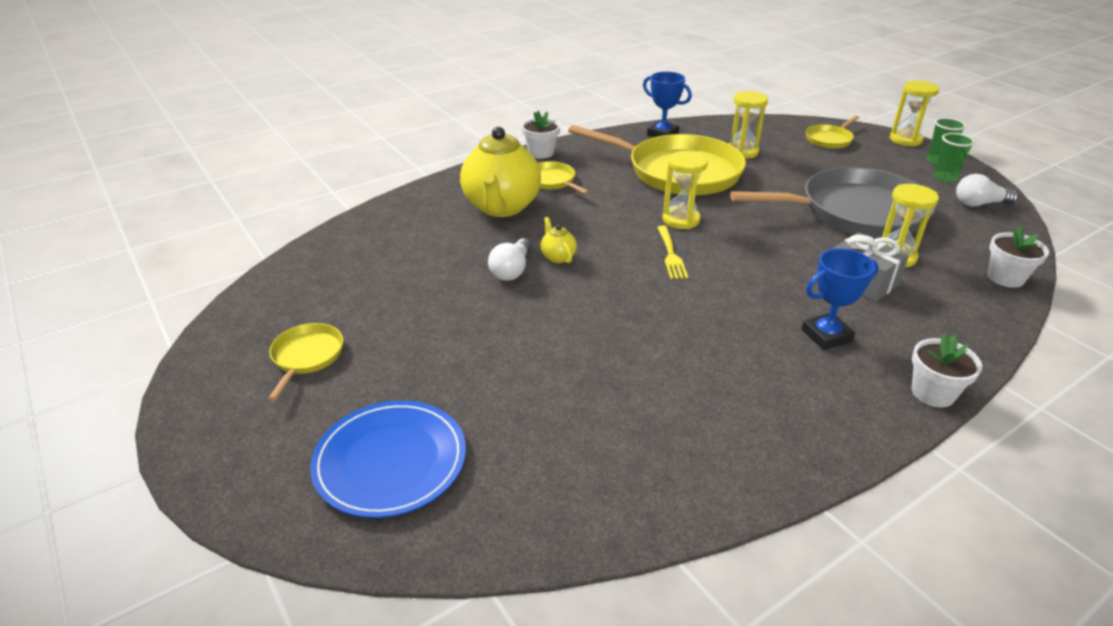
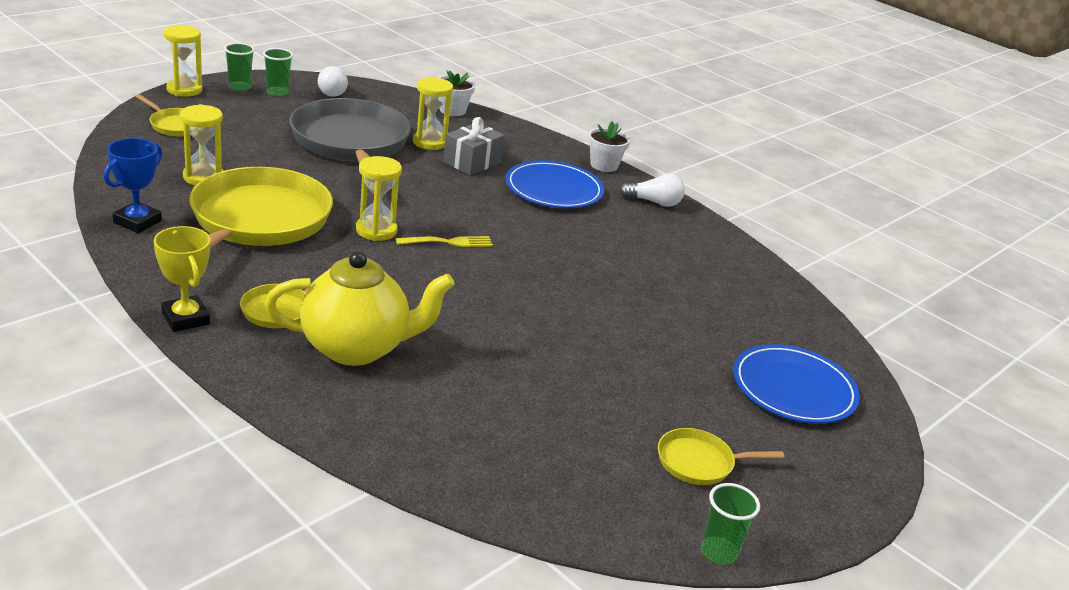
camera: 105 degrees left, 5 degrees down
white light bulb [488,238,532,281] -> white light bulb moved to [619,174,685,207]
white flower pot [521,111,561,159] -> yellow trophy [154,226,210,332]
yellow teapot [540,217,577,263] -> none
blue trophy [802,248,879,350] -> blue plate [506,160,604,208]
none -> green cup [701,483,760,564]

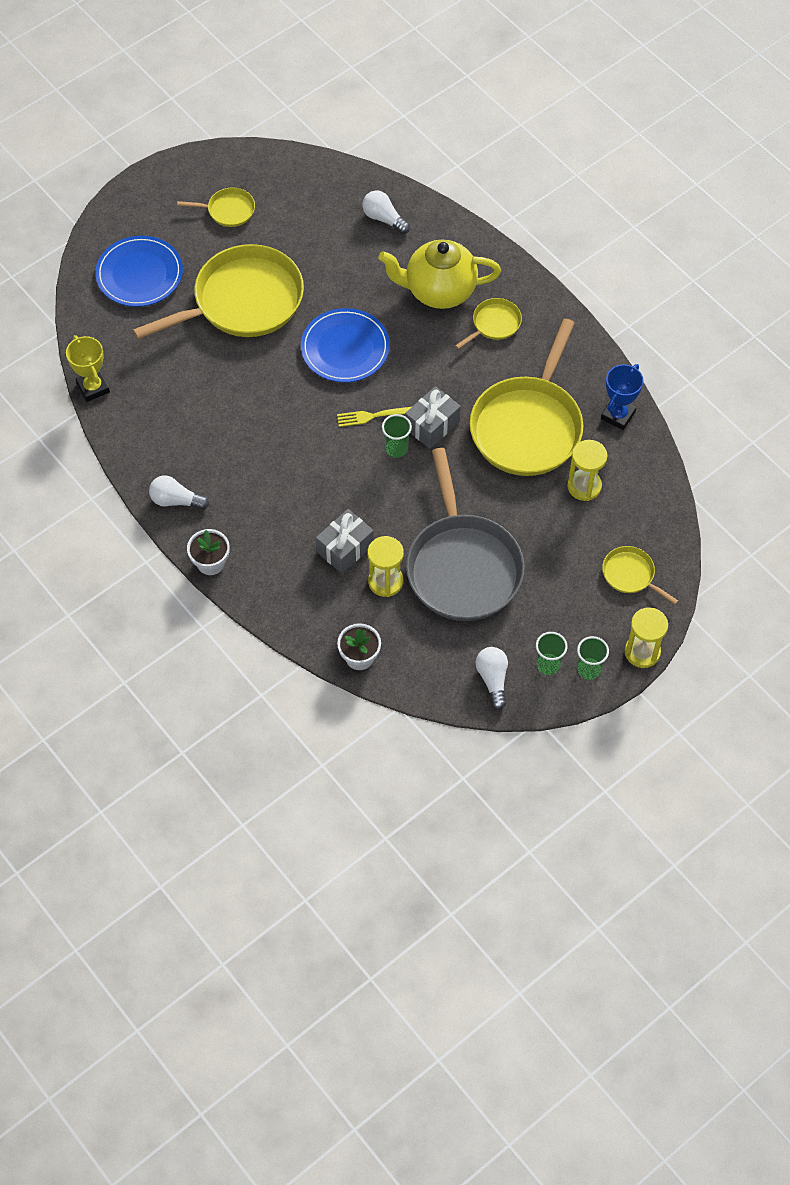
camera: 170 degrees left, 30 degrees up
yellow trophy [154,226,210,332] -> yellow trophy moved to [66,335,110,402]
yellow hourglass [356,156,402,241] -> grey gift [405,386,461,449]
blue plate [506,160,604,208] -> blue plate moved to [301,308,390,383]
green cup [701,483,760,564] -> green cup moved to [382,414,412,458]
none -> yellow pan [133,244,304,339]
none -> white light bulb [362,190,410,234]

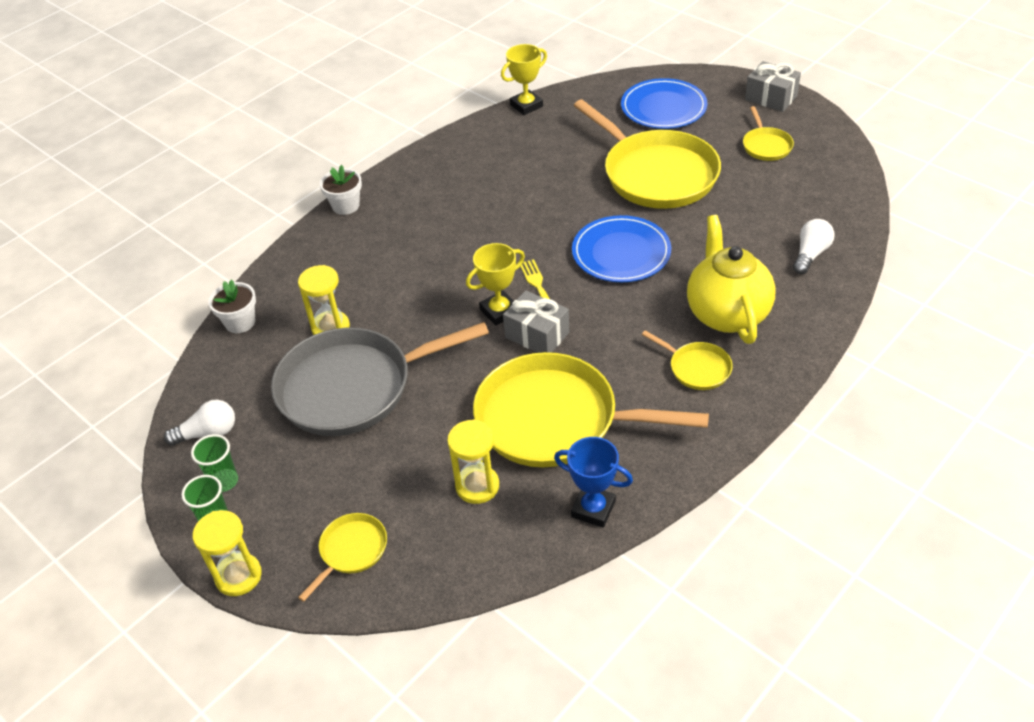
camera: 85 degrees right, 15 degrees down
white light bulb [149,475,209,510] -> none
grey gift [316,509,374,574] -> grey gift moved to [745,61,801,112]
green cup [382,414,412,458] -> yellow trophy [466,243,525,326]

